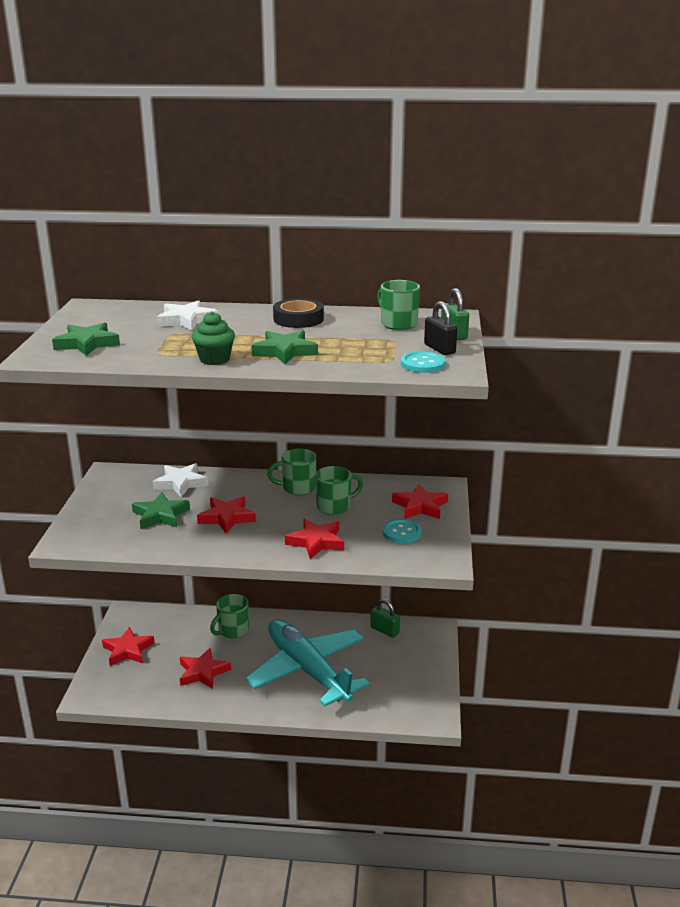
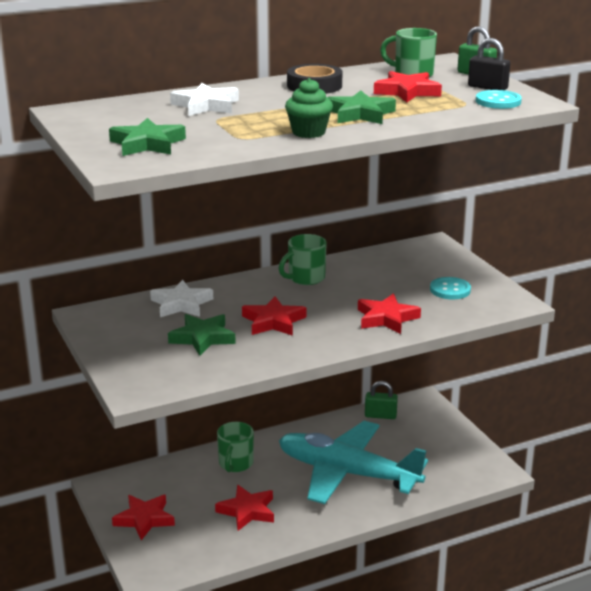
camera: 30 degrees left, 0 degrees up
green mug [315,466,363,515] -> none
red star [392,484,448,519] -> red star moved to [374,71,442,103]

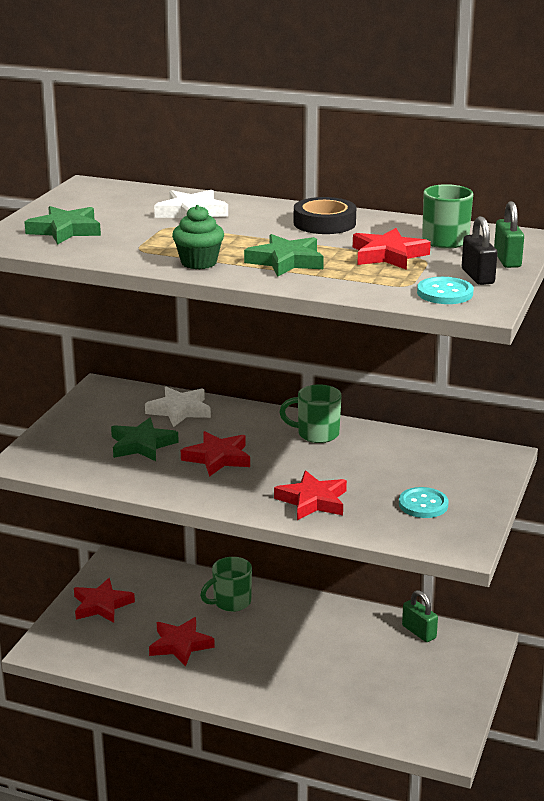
camera: 45 degrees right, 0 degrees up
turquoise plane [279,421,428,504] -> none

